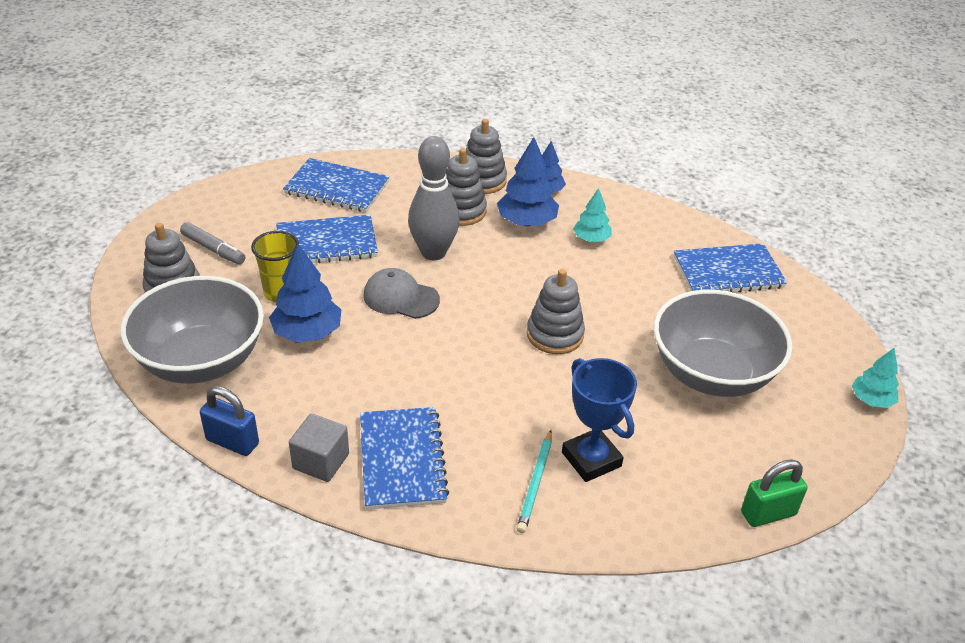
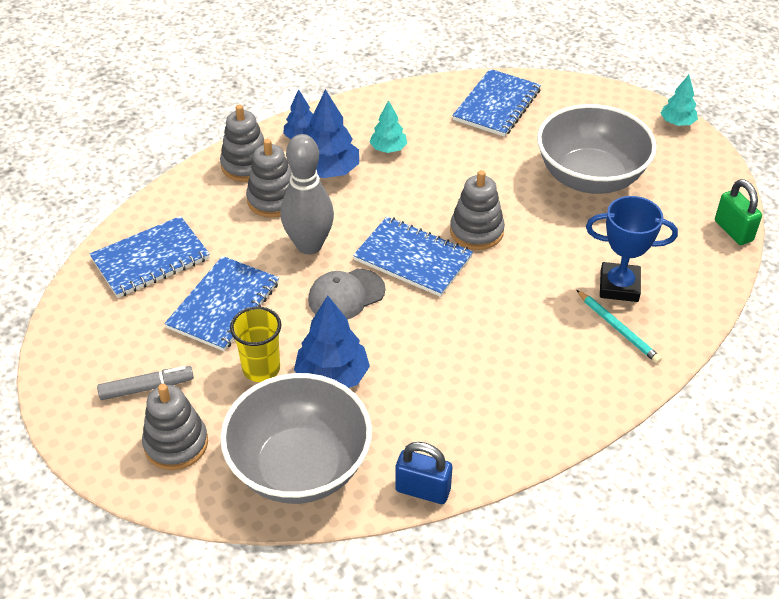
camera: 50 degrees left, 5 degrees up
blue padlock [200,386,259,456] -> blue padlock turned 45 degrees clockwise [395,442,452,504]
grey cube [289,413,349,482] -> none
blue notebook [360,407,449,510] -> blue notebook moved to [353,217,473,297]
green padlock [741,459,808,527] -> green padlock turned 45 degrees counterclockwise [715,179,762,245]

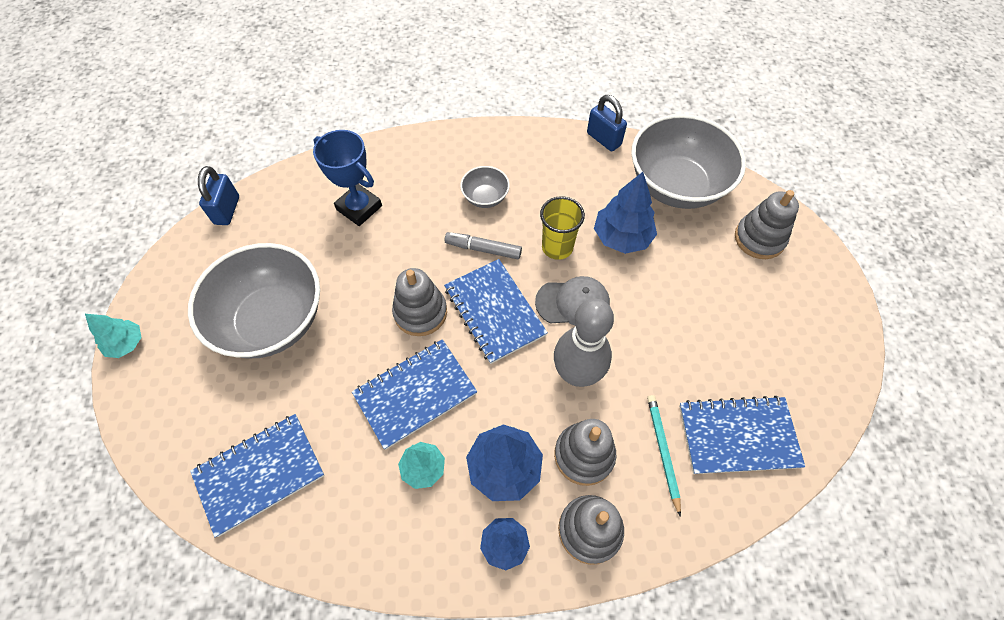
camera: 150 degrees left, 15 degrees up
grey marker [97,366,194,400] -> grey marker moved to [445,232,522,259]
blue notebook [165,256,279,351] -> blue notebook moved to [352,339,477,450]
yellow cup [230,307,281,382] -> yellow cup moved to [540,196,585,260]
turquoise pencil [577,290,662,363] -> turquoise pencil moved to [647,395,681,517]
green padlock [715,179,762,245] -> blue padlock [198,166,239,225]
none -> grey bowl [460,166,510,208]

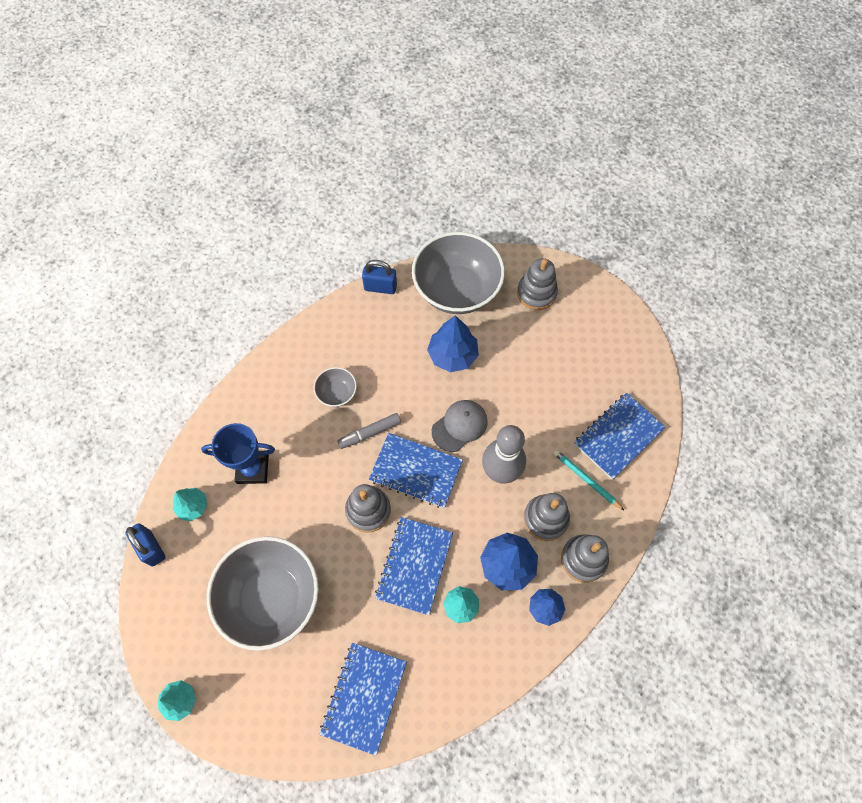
camera: 40 degrees left, 5 degrees up
yellow cup [540,196,585,260] -> none
none -> turquoise tree [173,488,207,521]

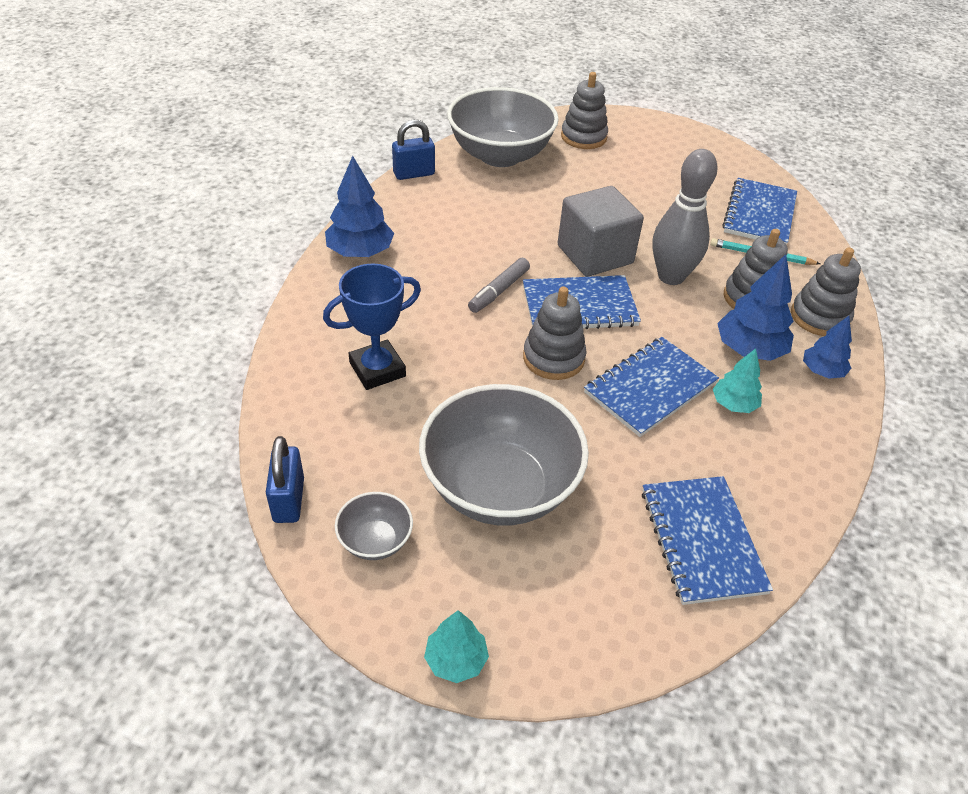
camera: 30 degrees left, 20 degrees down
blue padlock [125,523,166,567] -> blue padlock turned 60 degrees clockwise [266,436,304,523]
turquoise tree [173,488,207,521] -> none
grey bowl [314,367,357,407] -> grey bowl moved to [335,492,413,560]
blue notebook [375,517,453,615] -> blue notebook turned 60 degrees clockwise [584,337,719,437]
blue tree [427,315,479,372] -> blue tree moved to [325,156,394,257]
grey cap [432,400,488,452] -> grey cube [558,186,644,277]

